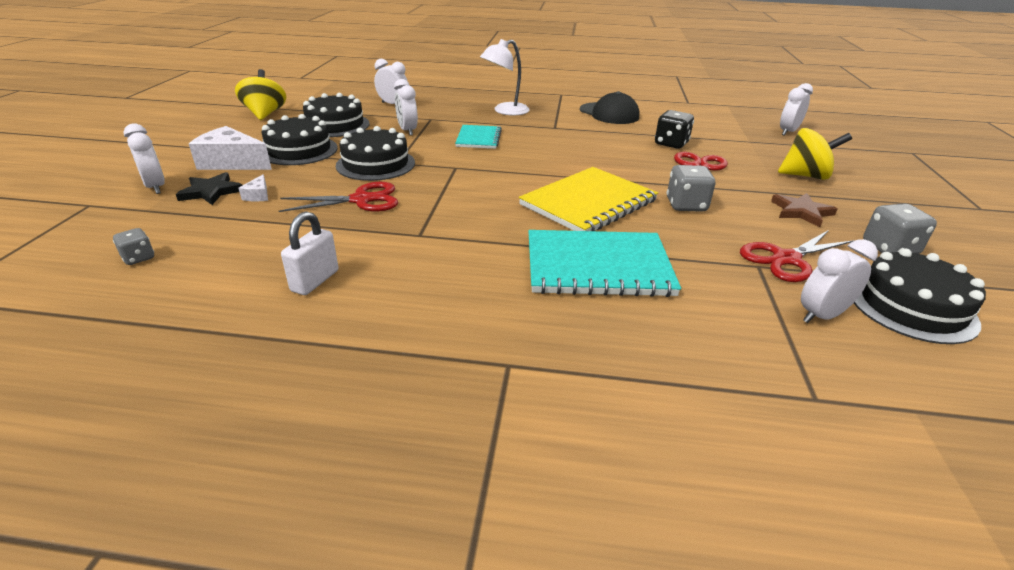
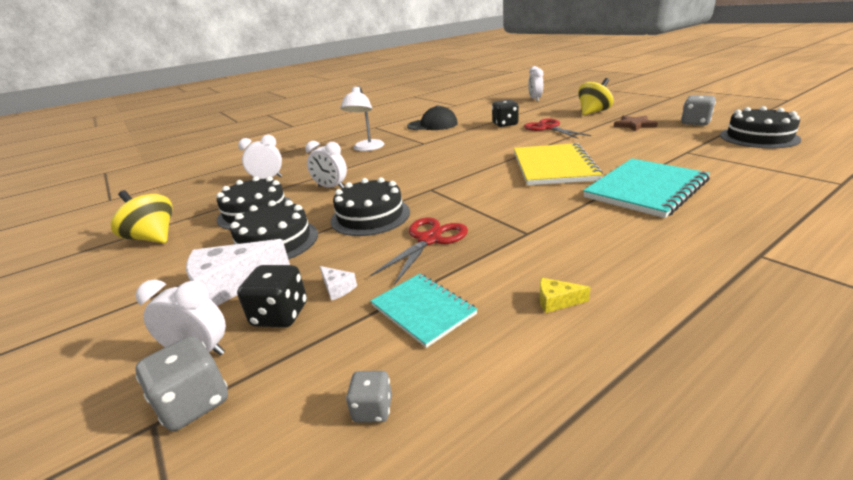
camera: 40 degrees left, 5 degrees down
black star [176,172,242,205] -> black dice [237,265,307,327]
white padlock [281,211,339,295] -> yellow cheese [539,278,591,313]
turquoise notebook [455,125,502,149] -> turquoise notebook moved to [371,274,478,348]
grey dice [666,165,715,212] -> grey dice moved to [135,336,228,431]
red scissors [740,230,855,282] -> none
white clock [801,239,878,323] -> none

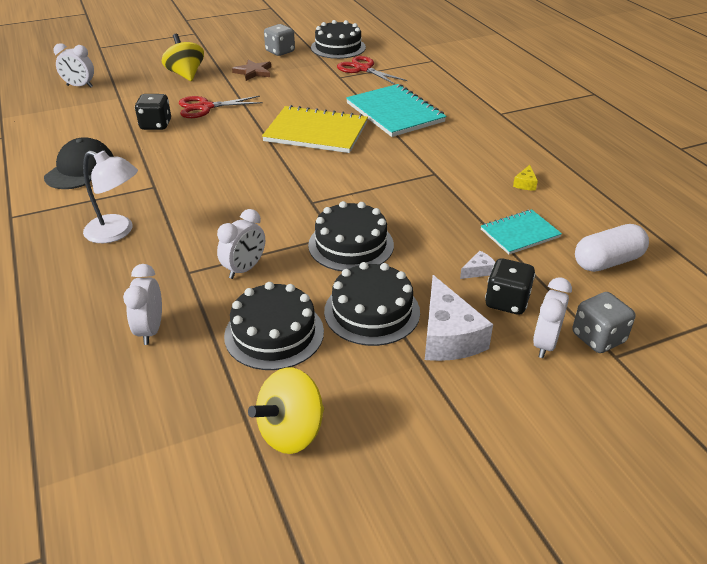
camera: 80 degrees left, 10 degrees up
grey dice [346,371,392,422] -> white capsule [575,224,649,272]
red scissors [370,217,468,285] -> red scissors moved to [337,56,408,85]

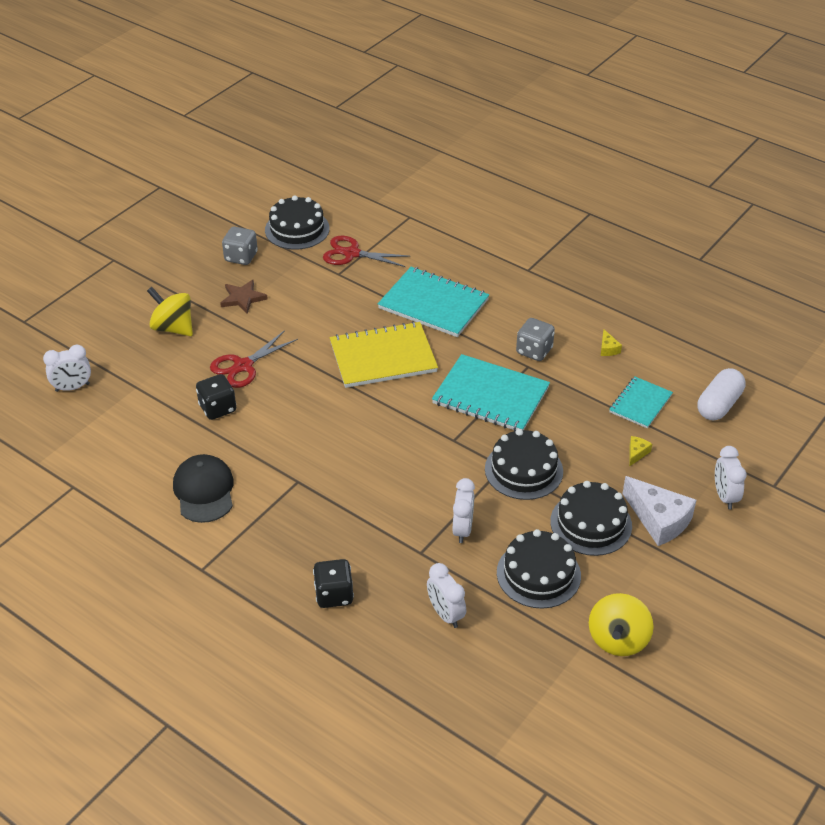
camera: 30 degrees left, 5 degrees up
white lamp [83,151,138,243] -> none
white cheese [460,251,495,279] -> yellow cheese [629,436,652,466]
black dice [485,258,535,315] -> black dice moved to [313,559,354,608]
grey dice [572,292,635,353] -> grey dice moved to [516,318,555,361]
none -> turquoise notebook [432,354,550,431]

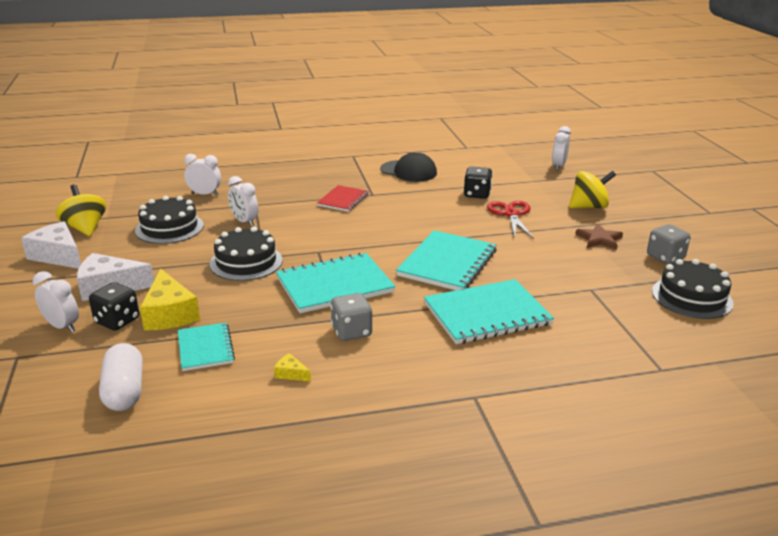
camera: 130 degrees right, 15 degrees down
black dice [313,559,354,608] -> black dice moved to [89,282,139,331]
red scissors [323,236,410,267] -> none
yellow notebook [330,321,438,388] -> turquoise notebook [396,230,497,290]
black cake [550,481,632,556] -> none
yellow cheese [629,436,652,466] -> yellow cheese [140,269,200,331], size x2.24
none -> white cheese [21,221,81,269]
none -> red notebook [317,185,369,212]

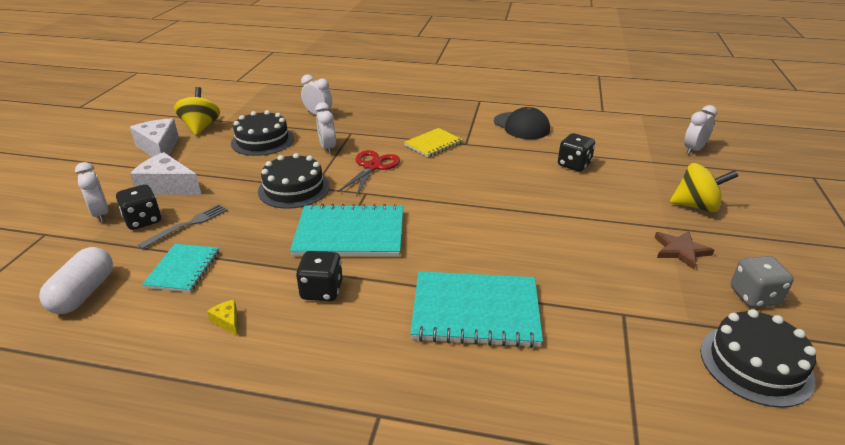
camera: 25 degrees right, 5 degrees up
yellow cheese [140,269,200,331] -> grey fork [138,204,228,249]
red notebook [317,185,369,212] -> yellow notebook [404,128,463,157]
grey dice [330,293,373,341] -> black dice [296,251,343,301]
turquoise notebook [396,230,497,290] -> none
red scissors [487,201,534,239] -> red scissors moved to [337,150,400,197]

